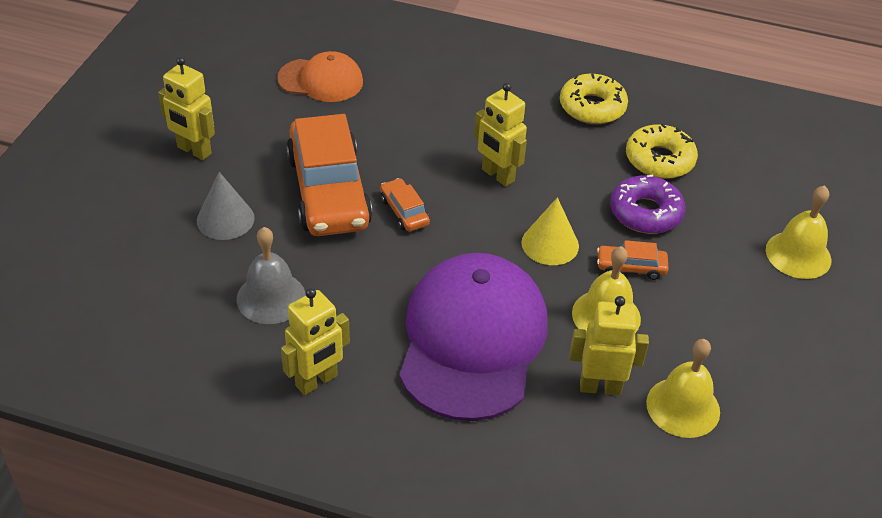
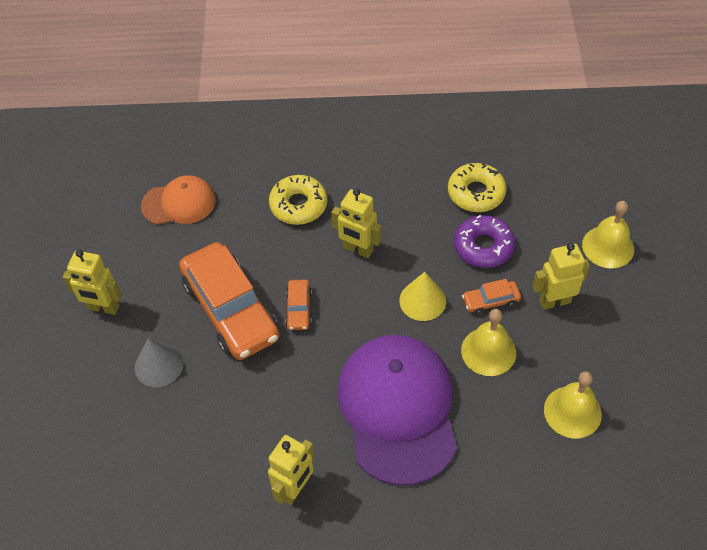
camera: 15 degrees left, 10 degrees up
grey bell [237,227,306,324] -> none
orange car [380,178,430,232] -> orange car turned 135 degrees counterclockwise [285,279,312,330]
yellow donut [560,74,628,124] -> yellow donut moved to [269,175,327,225]
yellow robot [570,296,649,395] -> yellow robot moved to [532,243,590,310]

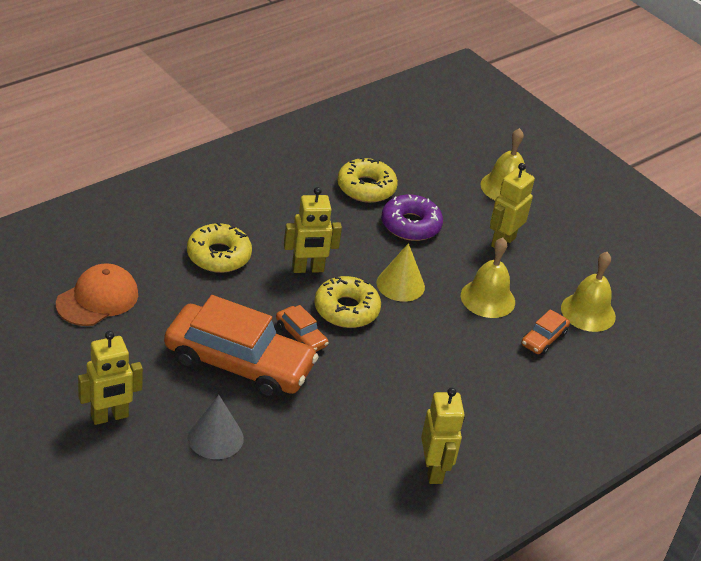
camera: 45 degrees left, 15 degrees down
purple cap [338,335,457,486] -> none
orange car [462,279,521,315] -> orange car moved to [521,309,570,355]
none -> yellow donut [314,276,381,328]

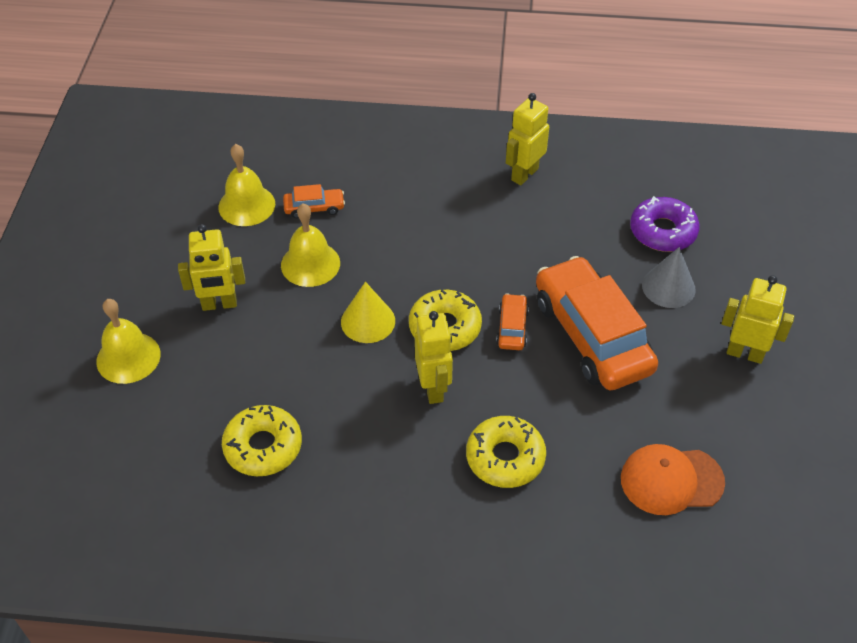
camera: 130 degrees left, 10 degrees up
yellow robot [284,187,342,273] -> yellow robot turned 45 degrees clockwise [415,311,453,404]
purple donut [381,195,443,241] -> purple donut moved to [630,196,700,252]

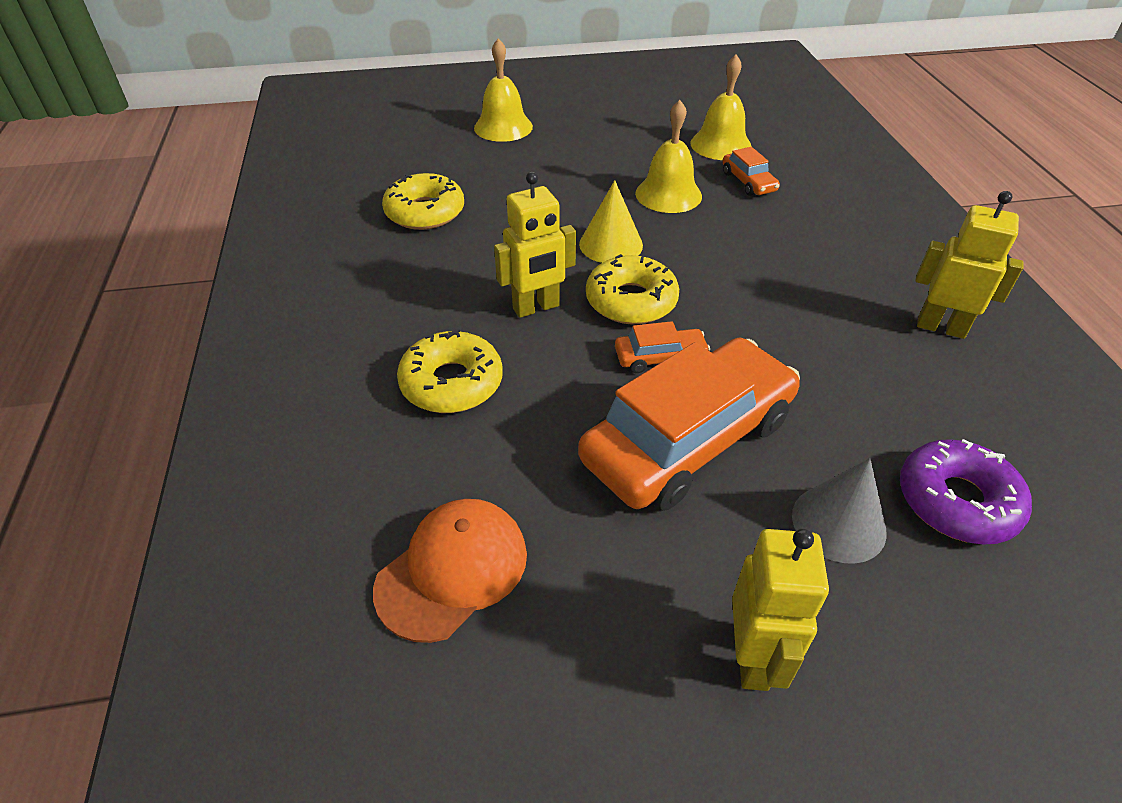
camera: 75 degrees right, 5 degrees down
yellow robot [178,224,245,311] -> none
orange cap [621,444,725,515] -> orange cap turned 60 degrees clockwise [373,499,527,643]

